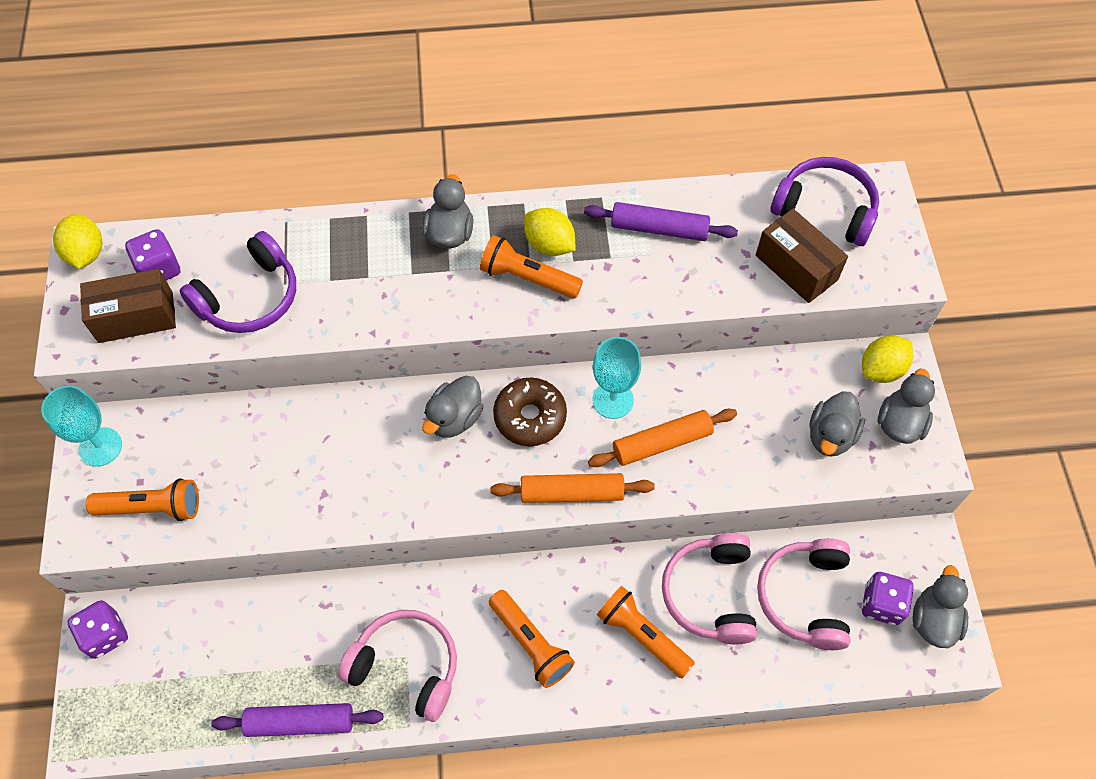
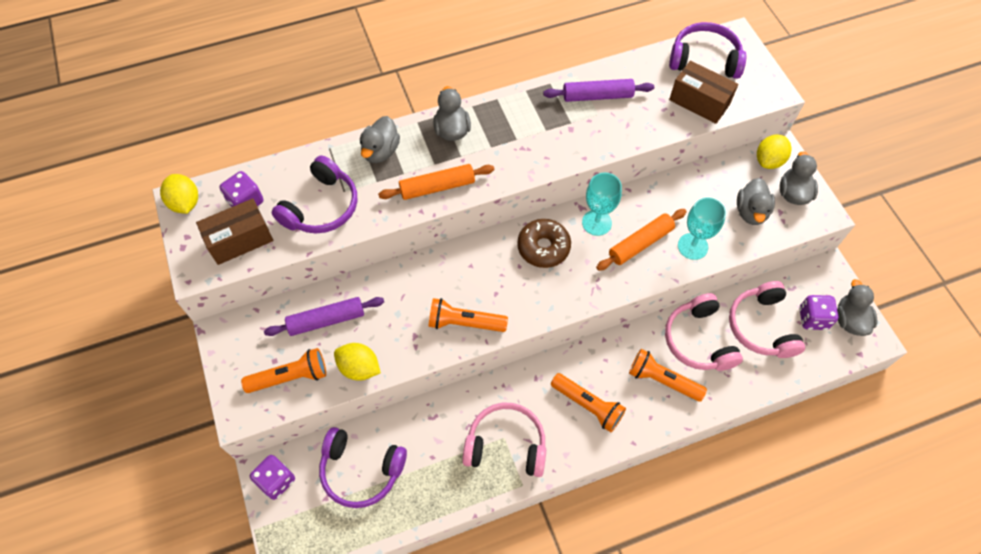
camera: 15 degrees left, 0 degrees up
turquoise goblet [41,386,122,467] -> turquoise goblet moved to [678,197,726,260]
purple rolling pin [212,703,383,737] -> purple rolling pin moved to [264,297,384,336]
grey duck [422,376,483,438] -> grey duck moved to [360,116,400,163]
orange flashlight [480,235,583,299] -> orange flashlight moved to [429,298,508,332]
orange rolling pin [490,473,655,503] -> orange rolling pin moved to [378,164,495,200]
yellow lemon [524,208,576,256] -> yellow lemon moved to [334,343,381,381]
none -> purple headphones [319,427,407,508]

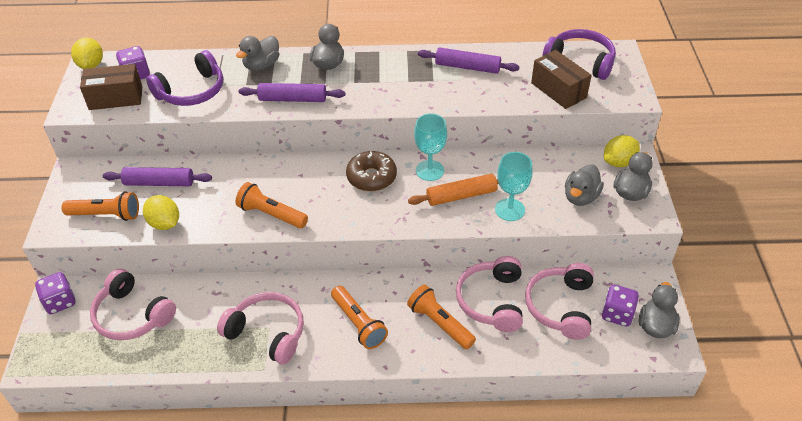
camera: 20 degrees right, 15 degrees down
purple headphones [319,427,407,508] -> pink headphones [90,269,176,340]
orange rolling pin [378,164,495,200] -> purple rolling pin [239,83,345,102]

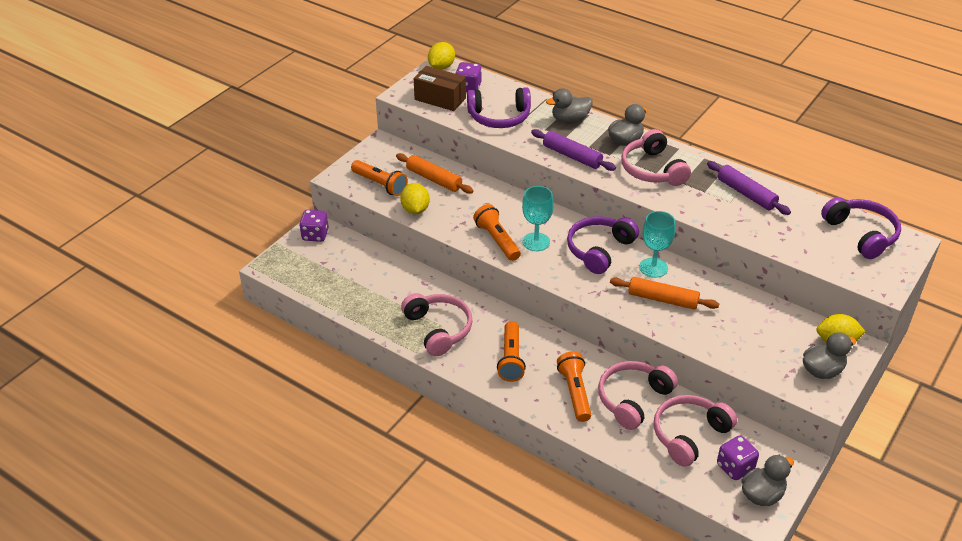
camera: 35 degrees right, 5 degrees down
pink headphones [90,269,176,340] -> pink headphones moved to [621,129,691,186]
purple rolling pin [103,167,212,186] -> orange rolling pin [396,153,474,194]
brown donut [346,151,397,191] -> purple headphones [567,216,639,274]
turquoise goblet [495,152,532,221] -> turquoise goblet moved to [522,186,554,251]
brown box [531,50,592,109] -> none
grey duck [565,164,604,206] -> none

